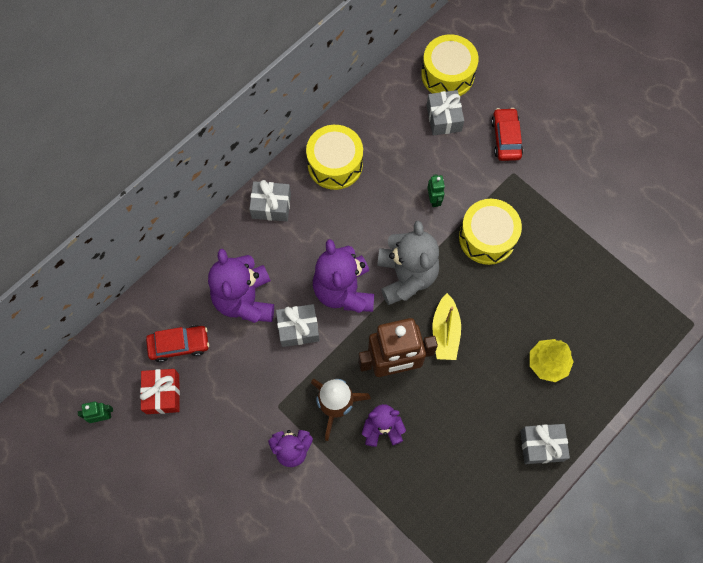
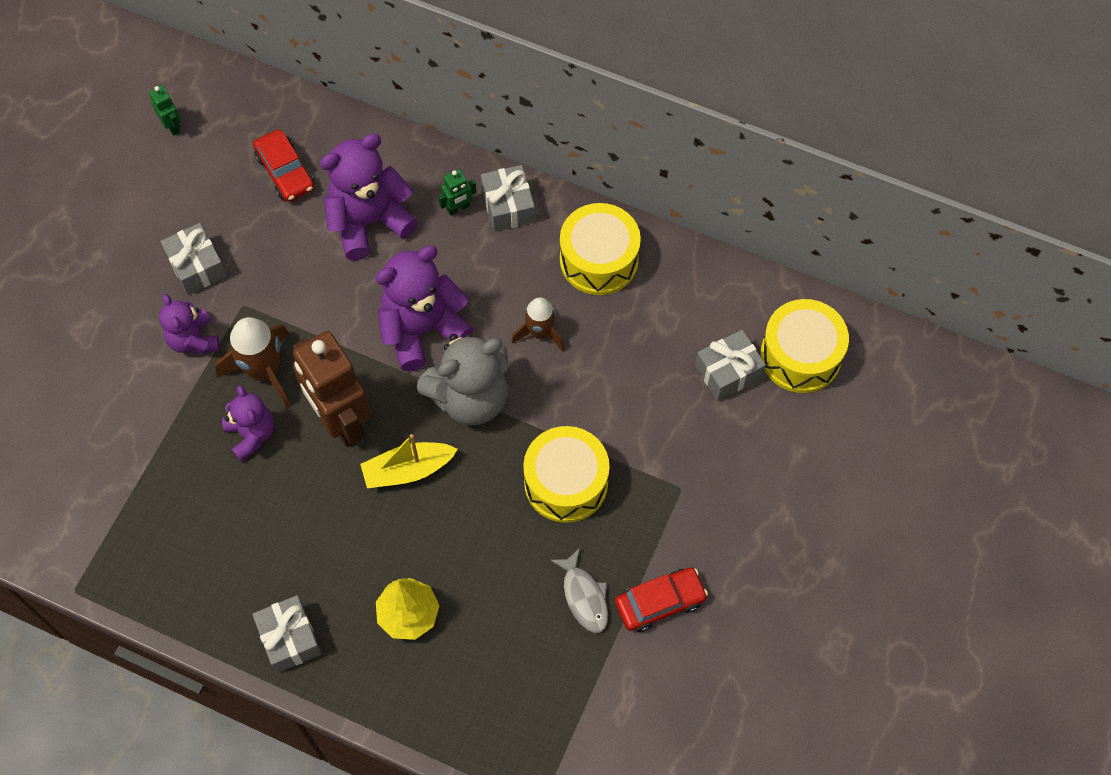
camera: 70 degrees right, 5 degrees down
red gift [140,369,180,414] -> none
grey gift [276,304,320,347] -> grey gift moved to [160,223,227,295]
green robot [427,174,445,207] -> green robot moved to [438,169,477,216]
red car [491,108,523,161] -> red car moved to [615,567,708,632]
none -> brown rocket [511,297,565,351]
none -> grey fish [550,548,608,633]

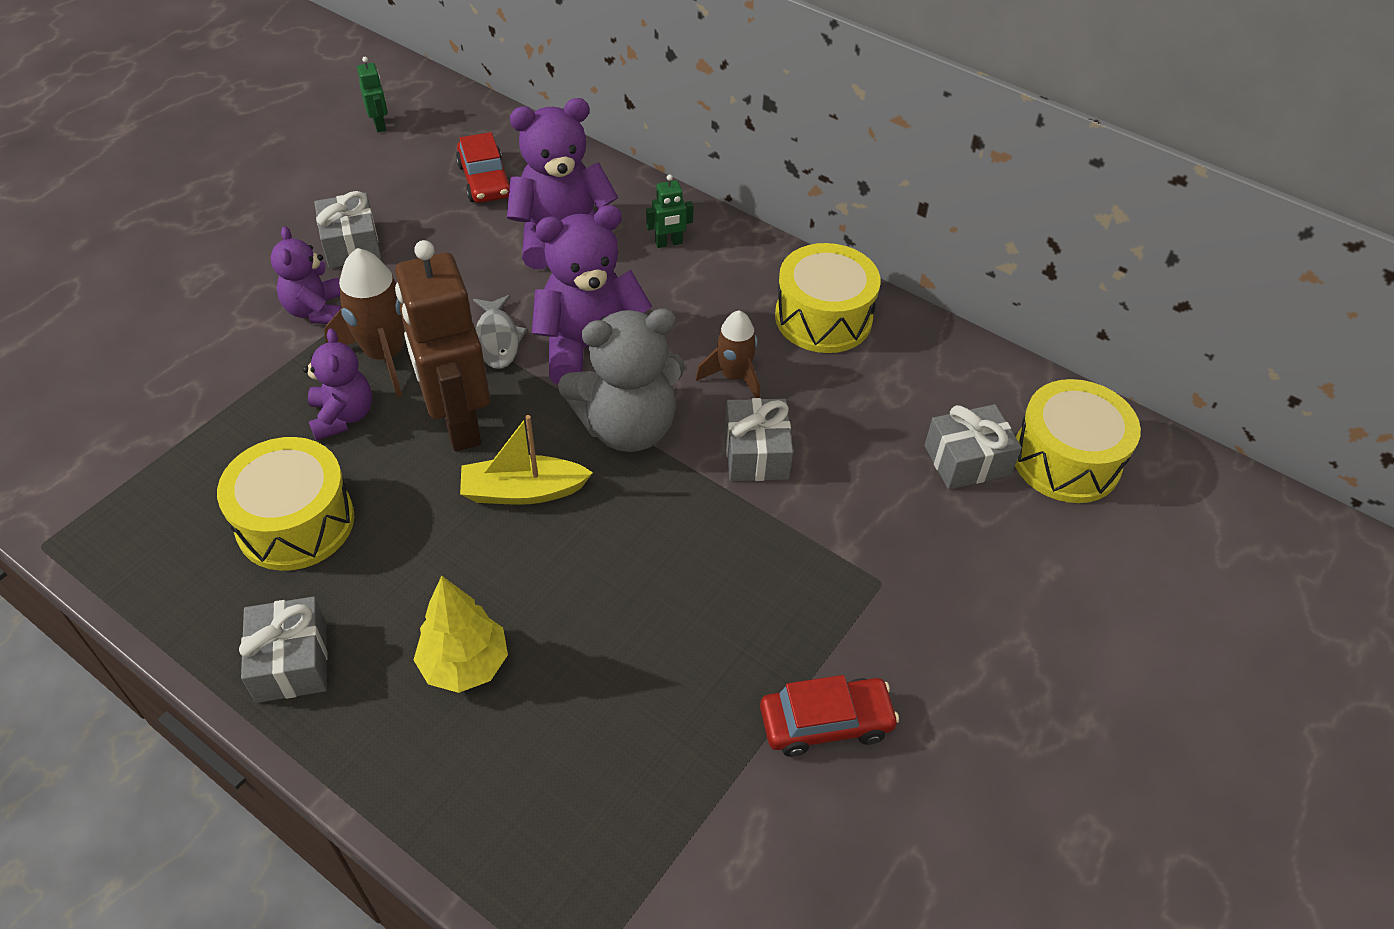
camera: 10 degrees right, 15 degrees down
grey gift [481,165,535,232] -> grey gift moved to [725,398,793,481]
yellow drum [523,426,610,523] -> yellow drum moved to [217,437,354,571]
grey fish [550,548,608,633] -> grey fish moved to [473,295,527,369]

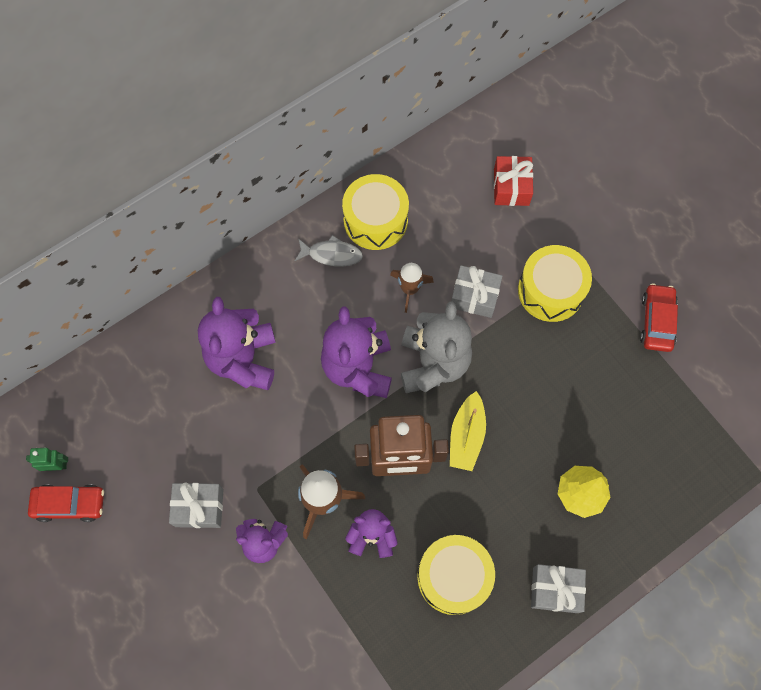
camera: 70 degrees left, 20 degrees up
red car [456,132,510,203] -> red car moved to [28,484,104,522]
grey fish [473,295,527,369] -> grey fish moved to [295,235,363,267]
green robot [646,174,694,248] -> none
grey gift [924,404,1022,489] -> red gift [494,156,533,206]
yellow drum [1015,379,1141,503] -> yellow drum moved to [518,245,592,322]

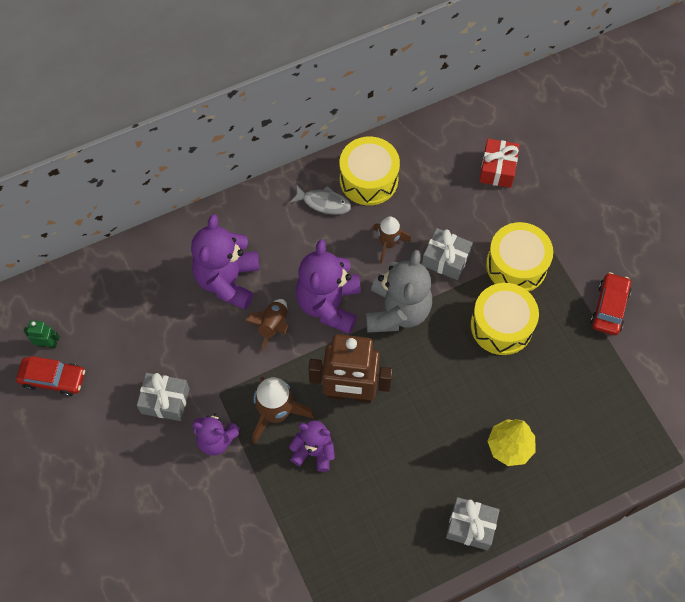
camera: 10 degrees right, 5 degrees down
yellow drum [417,535,495,615] -> yellow drum moved to [471,283,539,355]
yellow boat [450,391,486,471] -> none
none -> brown rocket [245,299,288,352]

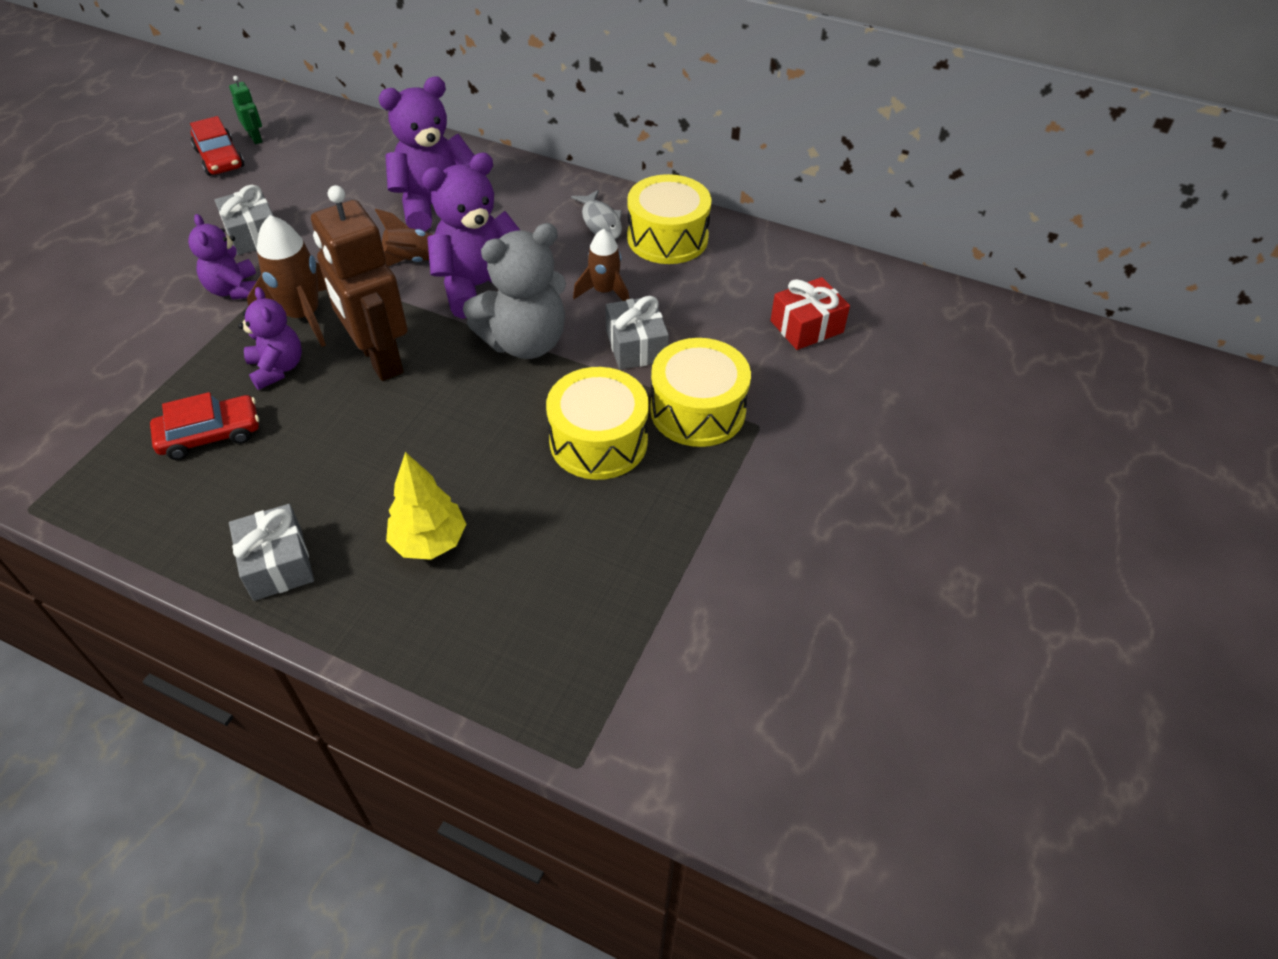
camera: 50 degrees right, 15 degrees down
red car [591,272,631,335] -> red car moved to [150,392,259,460]

